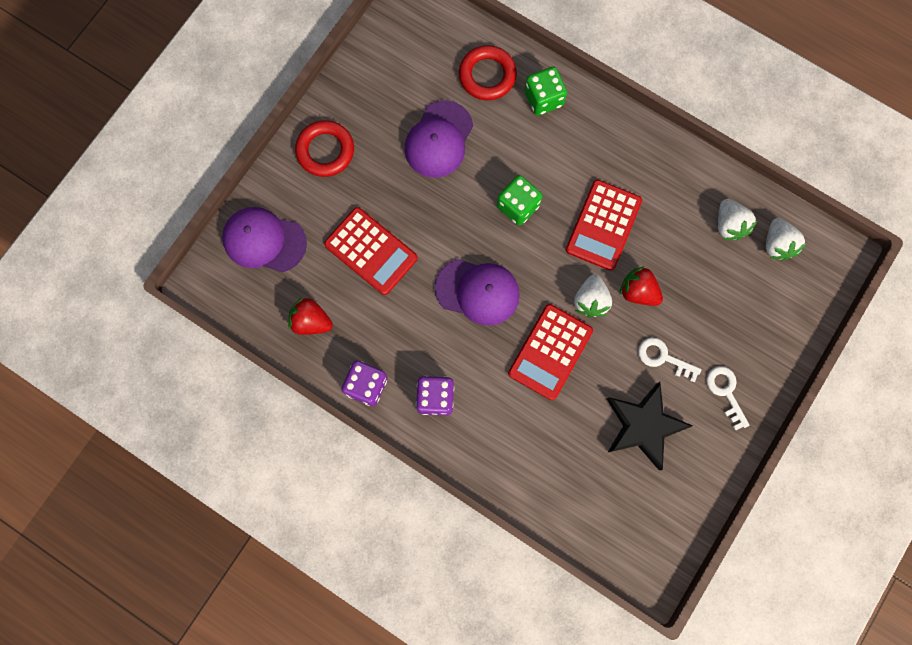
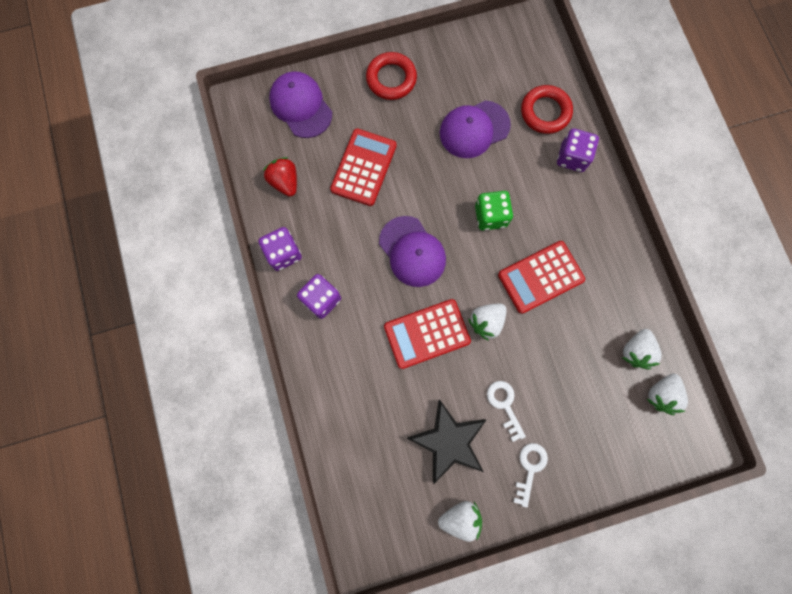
camera: 40 degrees right, 0 degrees up
red calculator [324,207,418,295] -> red calculator turned 150 degrees counterclockwise [330,128,397,206]
green dice [524,67,567,116] -> purple dice [557,128,599,172]
red strawberry [619,266,663,306] -> none
none -> white strawberry [438,501,482,542]

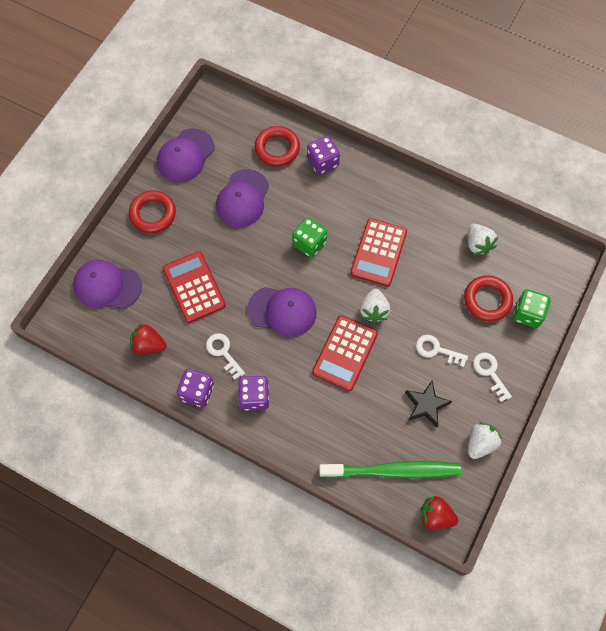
camera: 45 degrees left, 10 degrees down
black star [407,400,486,484] -> black star [405,381,452,427], size x0.66
white strawberry [647,374,688,415] -> none
none -> purple cap [157,128,214,182]
none -> white key [206,333,245,380]
none -> green toothbrush [319,461,461,478]
none -> red strawberry [420,496,458,530]
none -> red ring [464,275,513,322]
none -> green dice [513,289,551,328]

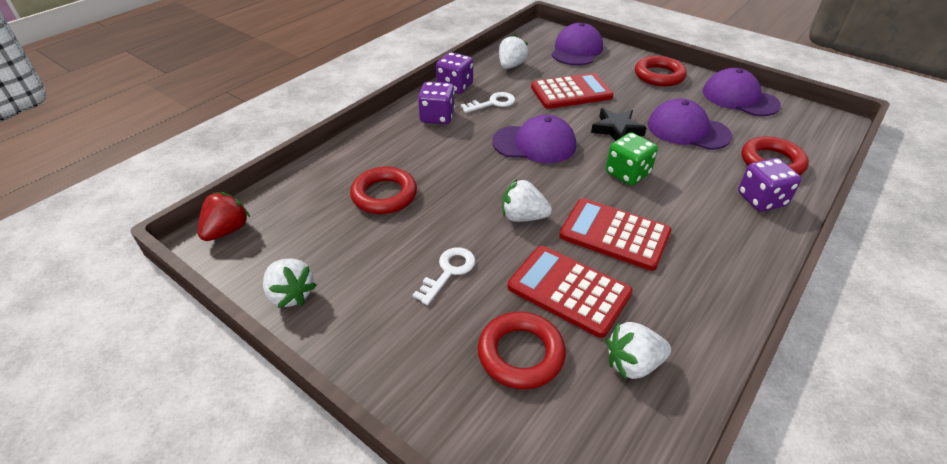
camera: 100 degrees right, 25 degrees down
red strawberry [130,324,166,355] -> white strawberry [499,34,528,69]
purple cap [247,287,317,337] -> purple cap turned 105 degrees counterclockwise [492,115,576,163]
red calculator [312,315,378,391] -> red calculator moved to [507,246,633,338]
green toothbrush [319,461,461,478] -> none
black star [405,381,452,427] -> black star moved to [591,108,646,141]
white key [473,353,512,402] -> none
green dice [513,289,551,328] -> none
none -> red ring [350,167,417,214]

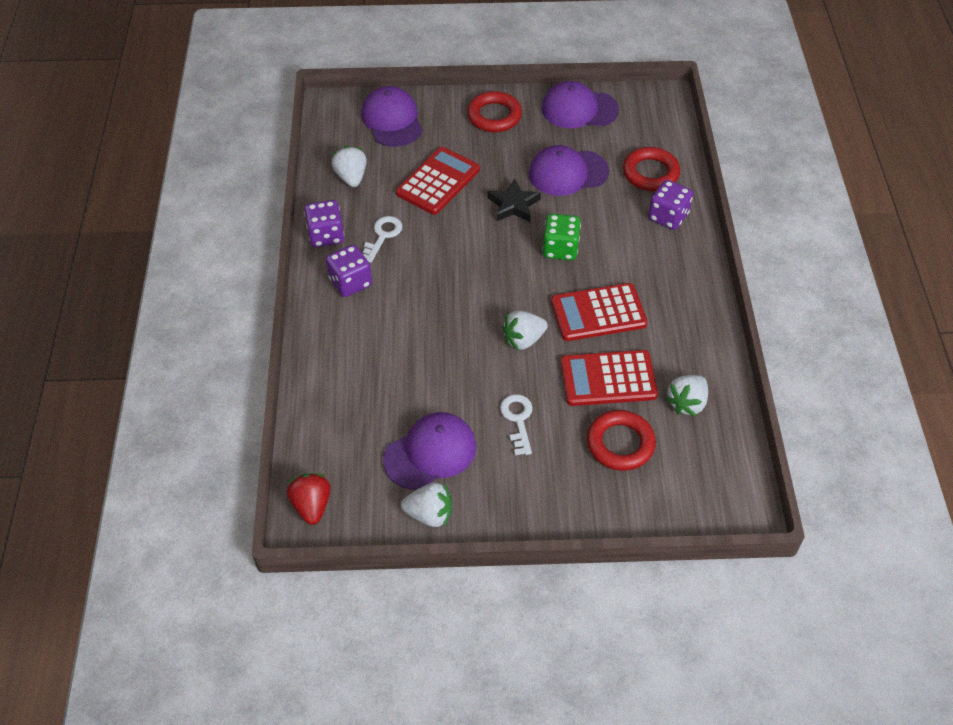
camera: 40 degrees left, 10 degrees up
red ring [350,167,417,214] -> none
purple cap [492,115,576,163] -> purple cap moved to [383,412,476,490]

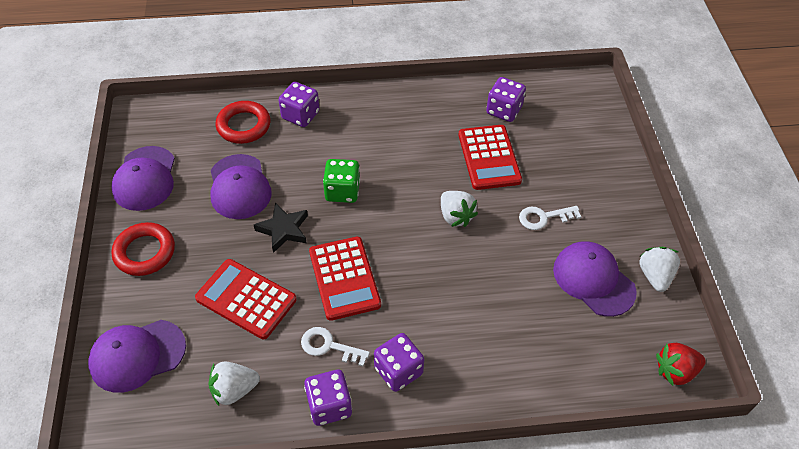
camera: 95 degrees left, 0 degrees up
red calculator [551,283,648,341] -> red calculator moved to [309,237,381,321]
red ring [587,410,656,471] -> none
white strawberry [665,375,708,416] -> purple dice [486,77,526,122]

